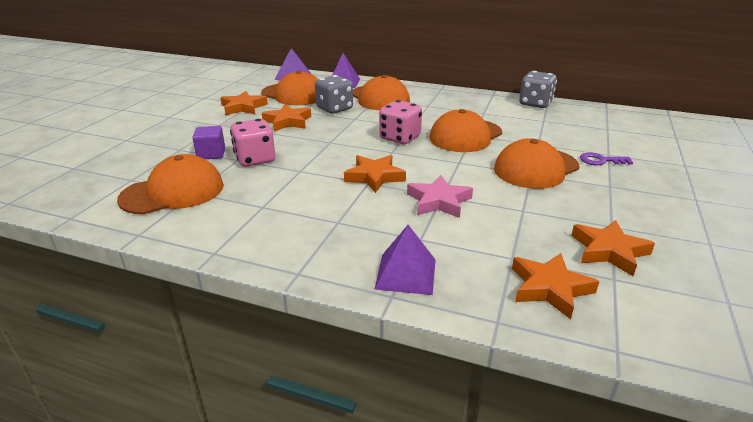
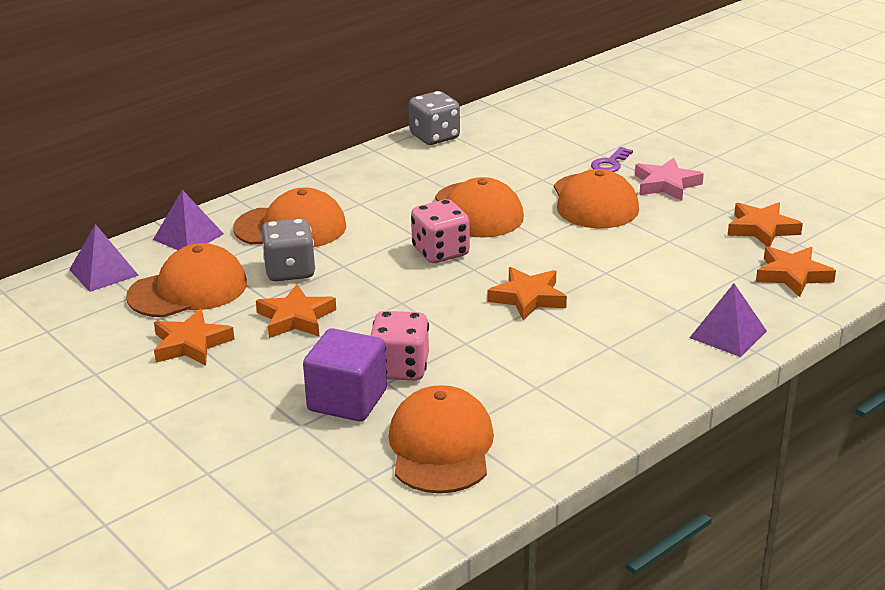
camera: 60 degrees left, 0 degrees up
purple cube [193,126,225,159] -> purple cube [303,328,387,422], size x1.60
pink star [407,175,473,218] -> pink star moved to [635,158,704,201]

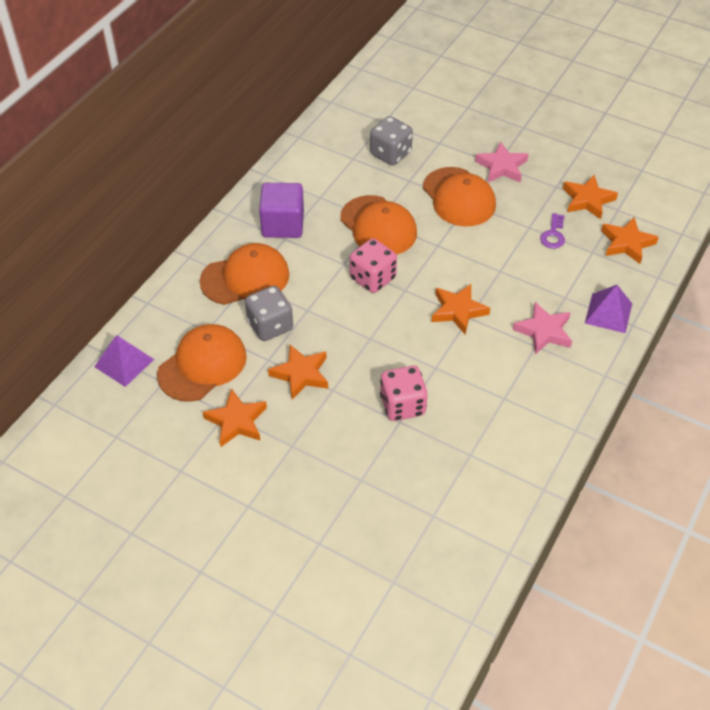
camera: 20 degrees left, 20 degrees up
purple pyramid [153,190,224,250] -> none
purple cube [303,328,387,422] -> purple cube moved to [259,183,304,238]
orange cap [388,385,494,494] -> none
grey dice [409,91,460,145] -> grey dice moved to [370,116,413,165]
purple key [591,147,633,172] -> purple key moved to [540,213,565,249]
none -> pink star [513,302,572,355]

